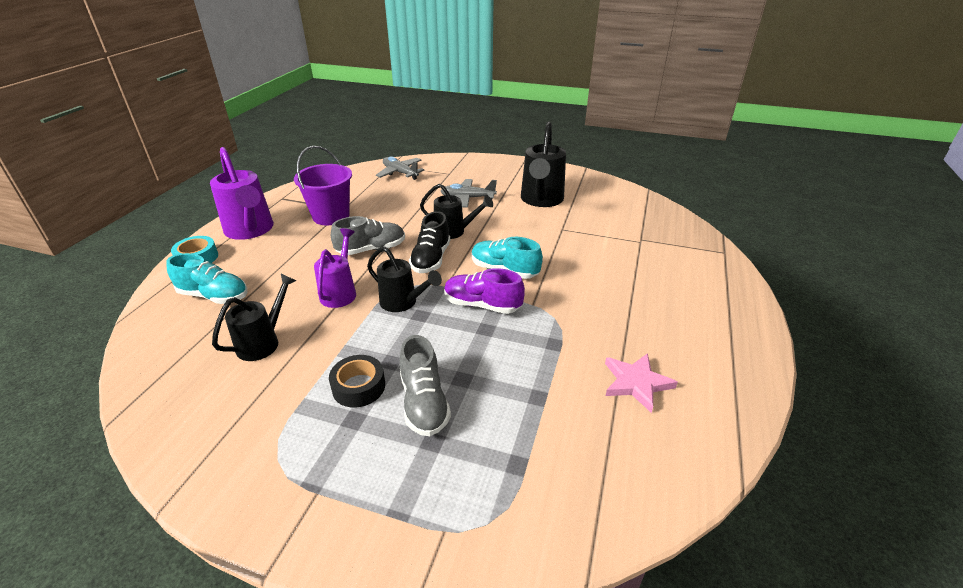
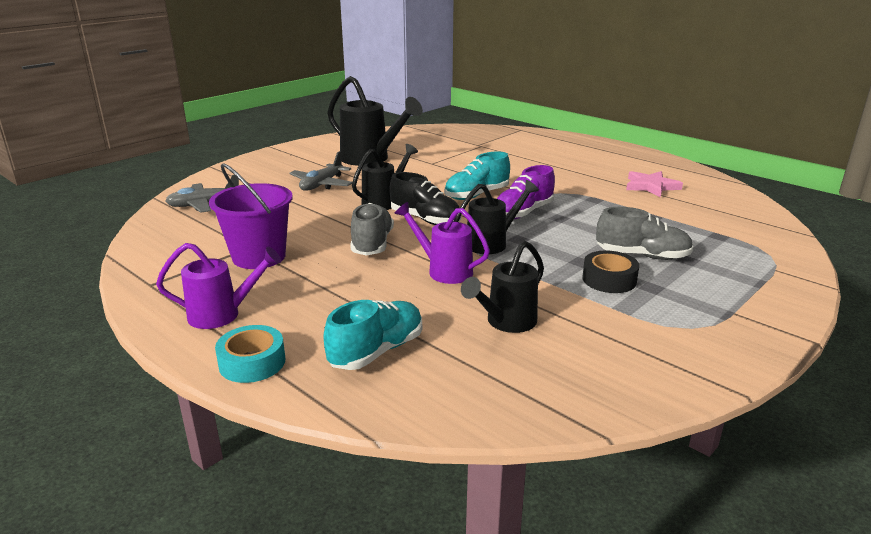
camera: 65 degrees left, 10 degrees down
purple watering can [210,147,274,240] -> purple watering can [156,243,282,329], size x0.63
black watering can [212,274,296,361] -> black watering can turned 105 degrees counterclockwise [461,241,544,333]

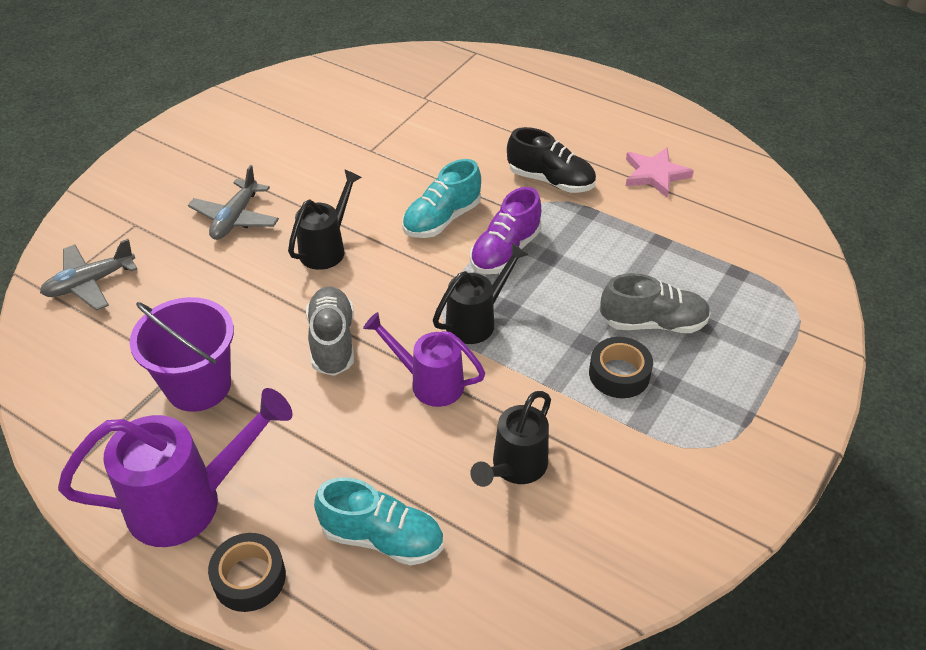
camera: 10 degrees left, 20 degrees up
purple watering can [156,243,282,329] -> purple watering can [58,388,293,547], size x1.59
turquoise tape [215,325,285,383] -> black tape [208,533,286,612]
turquoise shoe [323,300,422,370] -> turquoise shoe turned 75 degrees clockwise [314,477,443,566]
black watering can [327,76,423,166] -> none
black shoe [390,172,461,225] -> black shoe moved to [507,127,596,193]

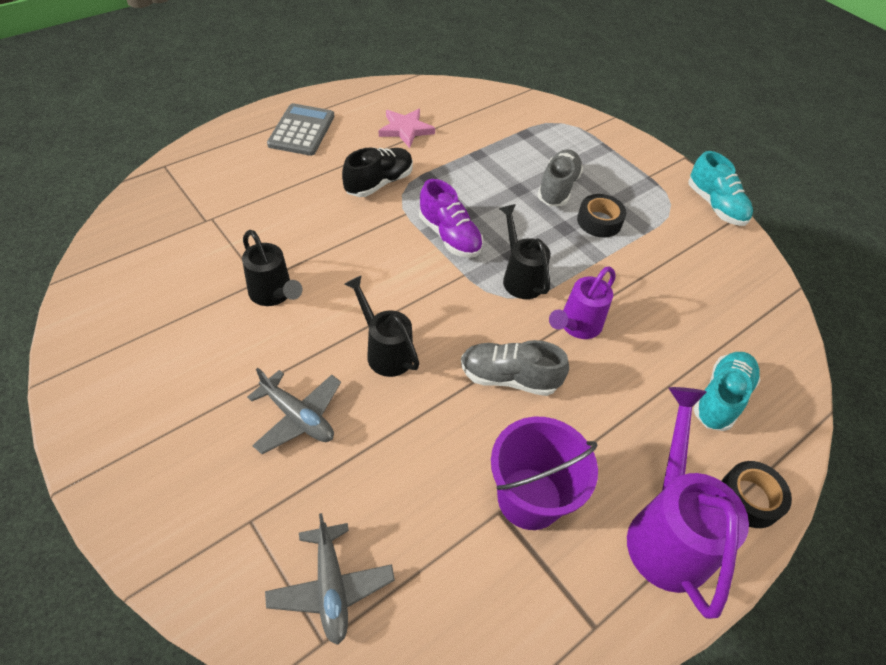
camera: 75 degrees left, 5 degrees up
turquoise shoe [402,159,481,238] -> turquoise shoe moved to [688,151,753,226]
black watering can [470,391,551,487] -> black watering can moved to [242,230,302,306]
none -> grey calculator [267,103,334,156]

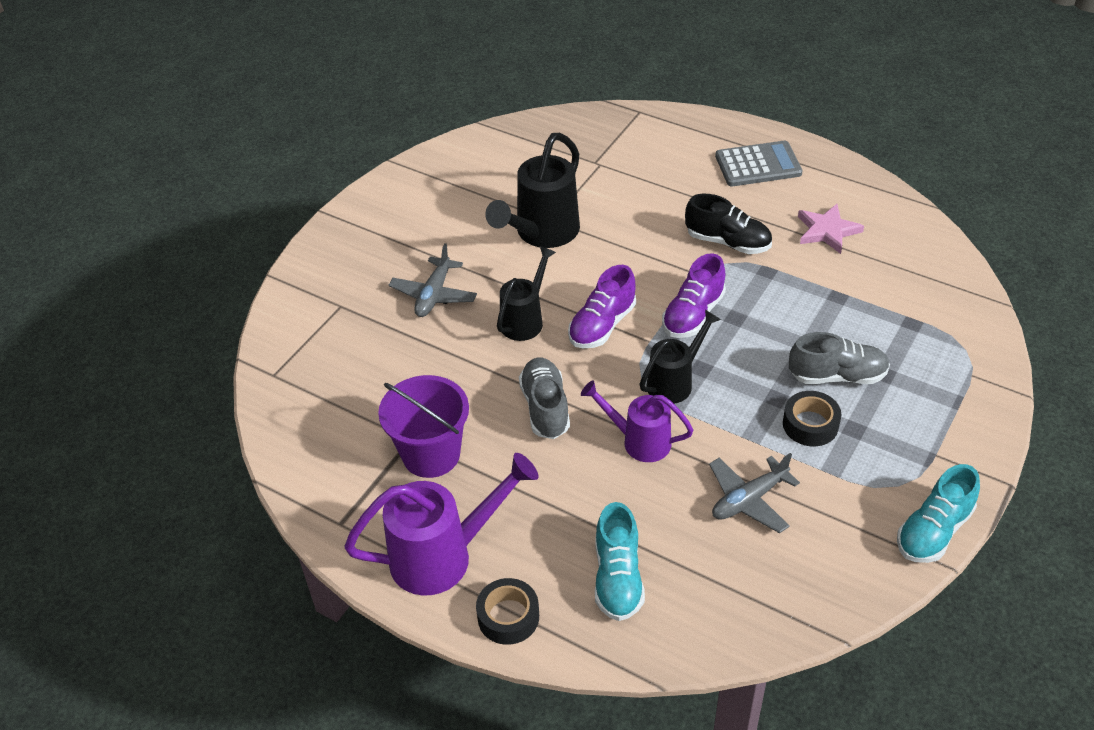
camera: 75 degrees right, 5 degrees down
black watering can [242,230,302,306] -> black watering can [485,133,580,248], size x1.59
grey plane [265,513,395,645] -> grey plane moved to [709,453,800,533]
turquoise shoe [693,352,760,431] -> turquoise shoe turned 75 degrees clockwise [595,502,645,621]
none -> purple shoe [568,265,636,348]

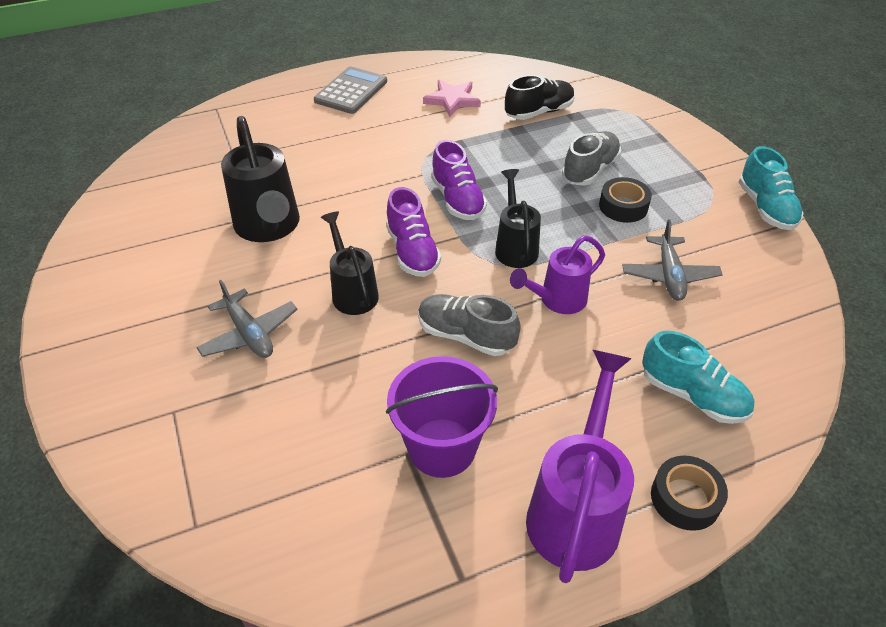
camera: 55 degrees left, 0 degrees up
black shoe [685,194,772,254] -> black shoe moved to [505,75,575,120]

